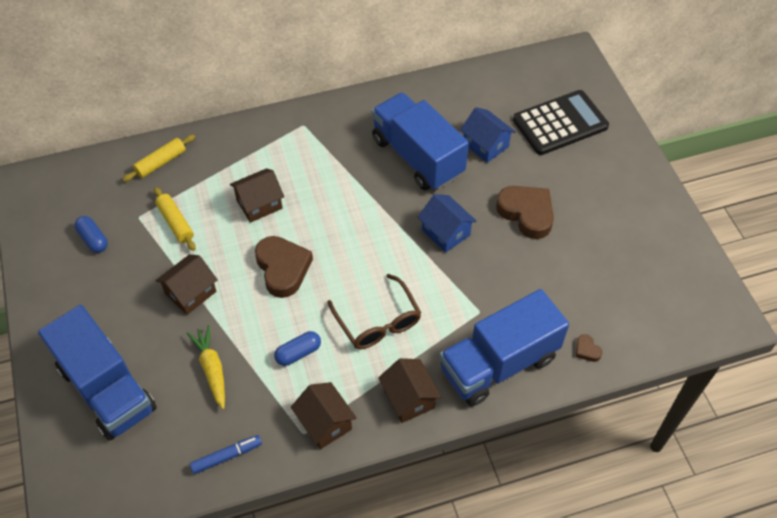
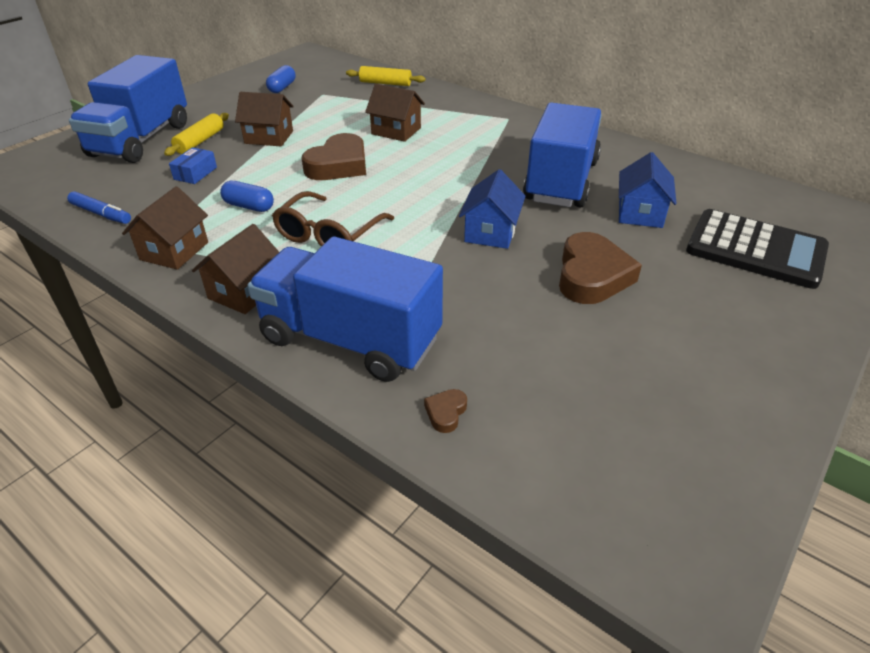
camera: 55 degrees right, 15 degrees down
yellow rolling pin [154,187,196,251] -> yellow rolling pin moved to [164,113,229,156]
yellow carrot [187,325,225,409] -> blue box [169,147,217,184]

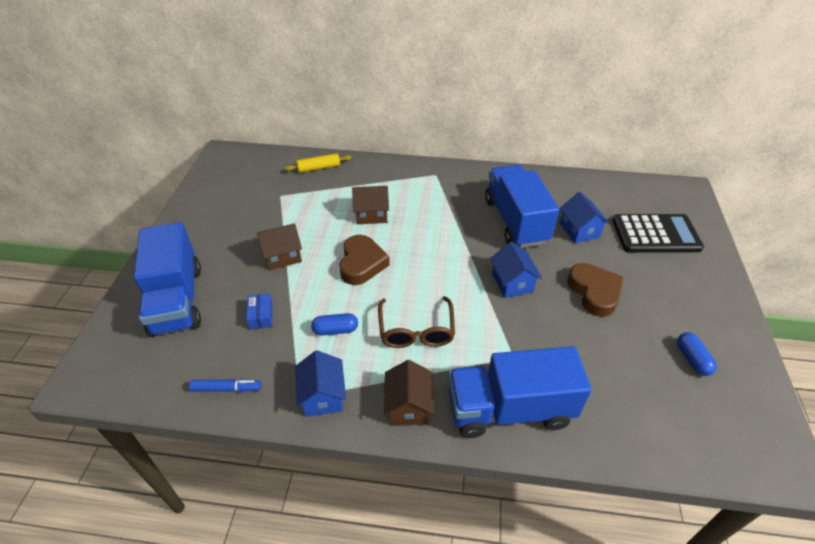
camera: 30 degrees left, 5 degrees up
brown house [122,186,208,270] -> blue house [295,350,346,417]
yellow rolling pin [164,113,229,156] -> none
blue capsule [266,65,295,93] -> blue capsule moved to [677,332,717,376]
brown heart [424,389,467,433] -> none

